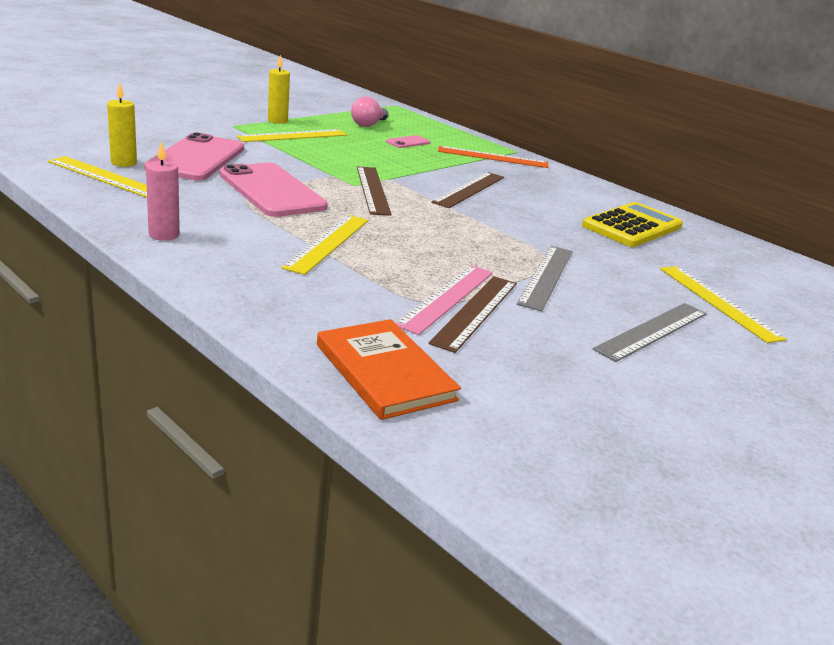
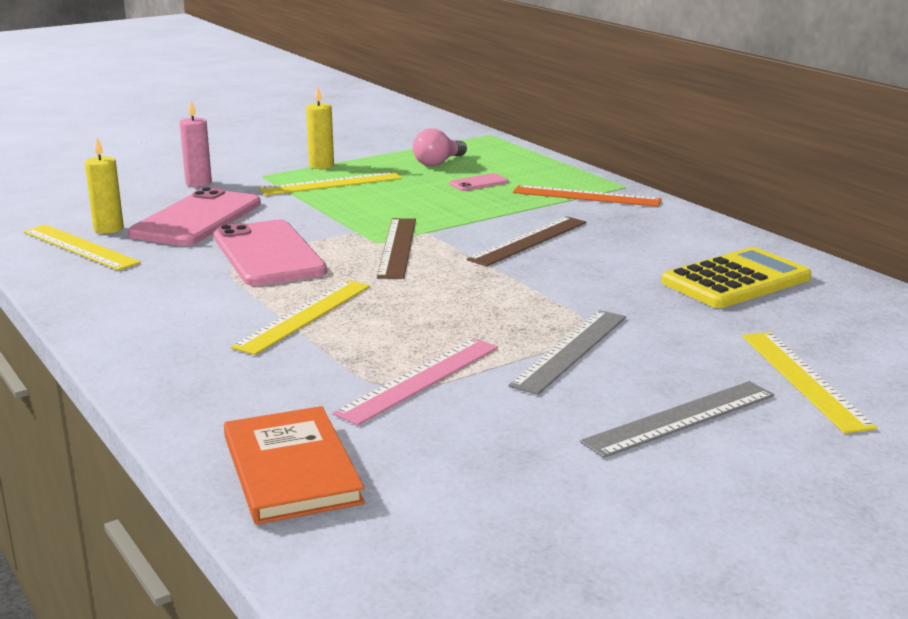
camera: 15 degrees right, 5 degrees down
pink candle [146,142,180,241] -> pink candle moved to [180,101,212,187]
brown ruler [429,276,517,353] -> none

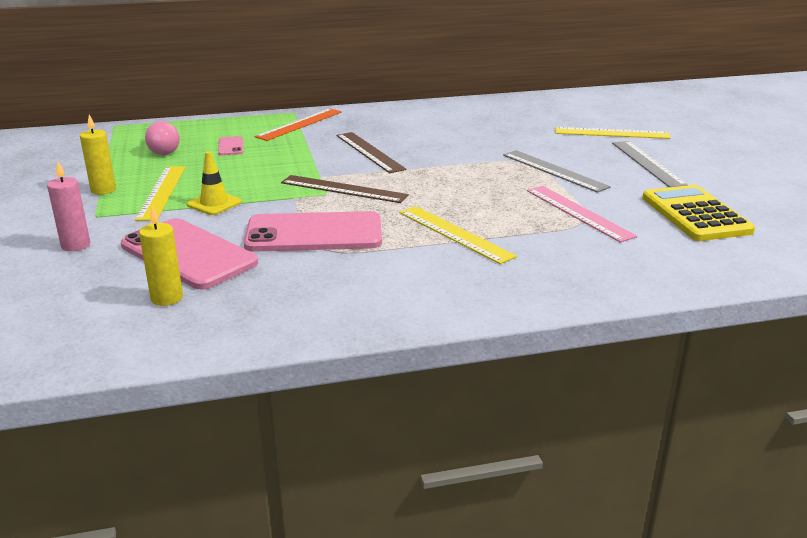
camera: 70 degrees left, 5 degrees up
yellow ruler [23,225,141,271] -> none
orange book [224,406,365,525] -> none
yellow calculator [662,247,811,308] -> yellow calculator moved to [642,185,755,241]
none -> yellow traffic cone [187,151,242,215]

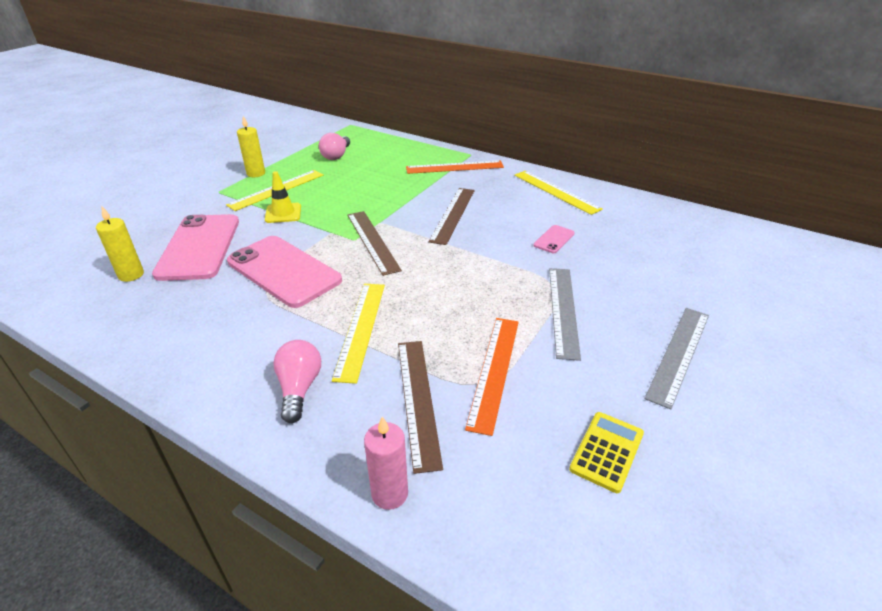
camera: 45 degrees right, 10 degrees up
pink candle [47,161,90,251] -> pink candle moved to [364,416,408,510]
pink phone [218,136,243,155] -> pink phone moved to [533,225,575,253]
pink ruler [527,186,637,243] -> orange ruler [465,318,519,436]
yellow ruler [555,127,671,139] -> yellow ruler moved to [514,171,603,215]
yellow calculator [642,185,755,241] -> yellow calculator [569,412,644,493], size x0.59
none -> pink light bulb [273,340,321,423]
none -> brown ruler [398,341,443,474]

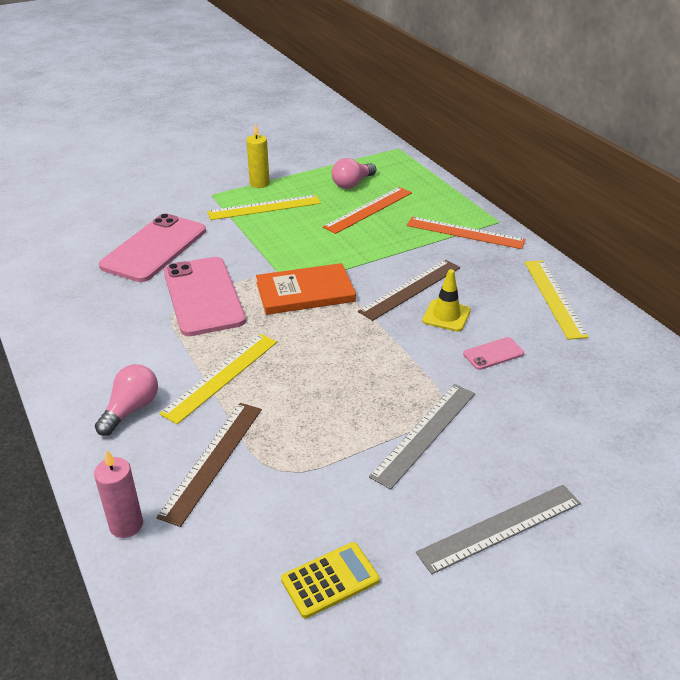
camera: 30 degrees right, 0 degrees up
yellow candle [96,206,144,282] -> none
yellow traffic cone [265,171,301,223] -> yellow traffic cone moved to [422,269,471,331]
brown ruler [347,211,402,276] -> orange book [256,263,356,315]
orange ruler [465,318,519,436] -> orange ruler moved to [323,187,412,234]

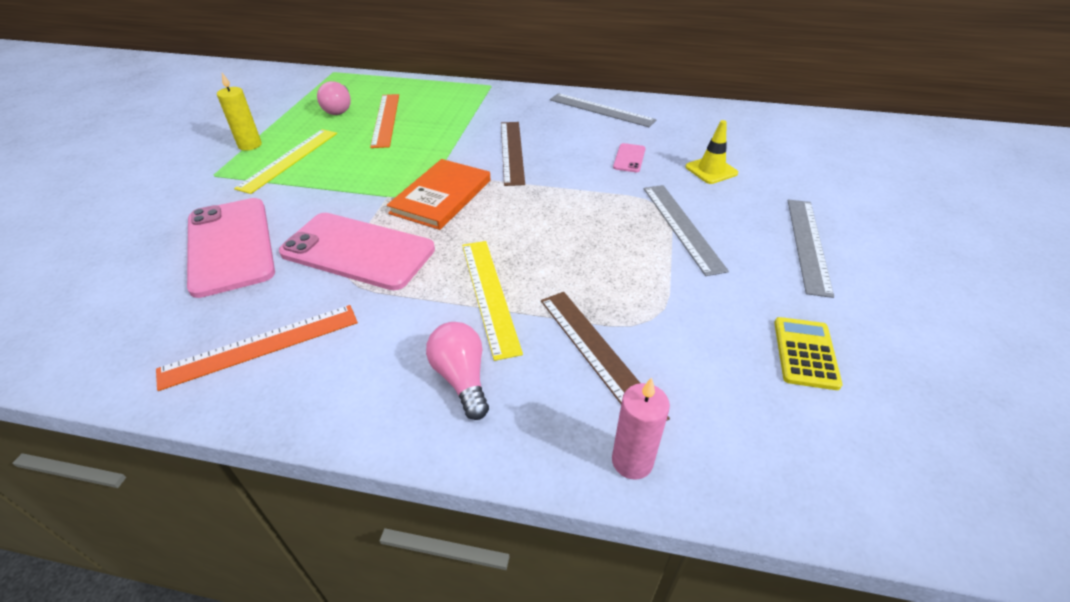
camera: 50 degrees left, 5 degrees up
orange ruler [407,217,526,249] -> orange ruler moved to [156,305,358,391]
yellow traffic cone [422,269,471,331] -> yellow traffic cone moved to [685,120,738,184]
yellow ruler [524,260,589,340] -> grey ruler [550,93,657,127]

